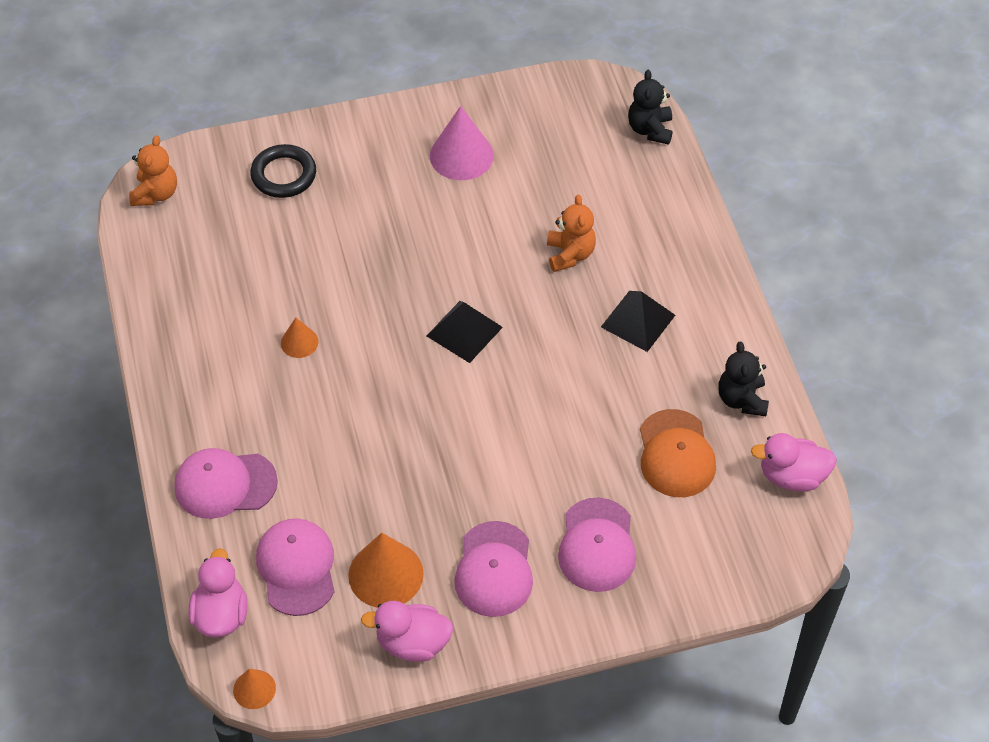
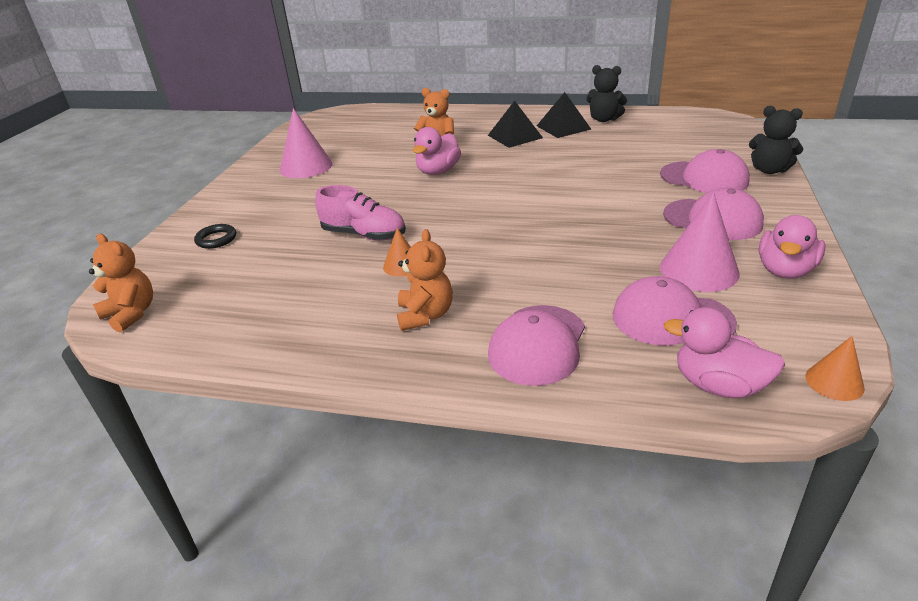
camera: 60 degrees left, 20 degrees down
black ring [250,144,316,198] -> black ring [194,224,236,249], size x0.63
orange cone [348,533,424,608] -> pink cone [660,192,740,292]
black pyramid [427,301,503,363] -> black pyramid moved to [537,92,591,138]
black teddy bear [628,70,673,145] -> black teddy bear moved to [749,106,804,174]
orange cap [640,409,716,497] -> none
pink duck [751,433,837,492] -> pink duck moved to [413,127,461,175]
none -> pink shoe [315,185,406,240]
none -> orange teddy bear [397,229,453,331]

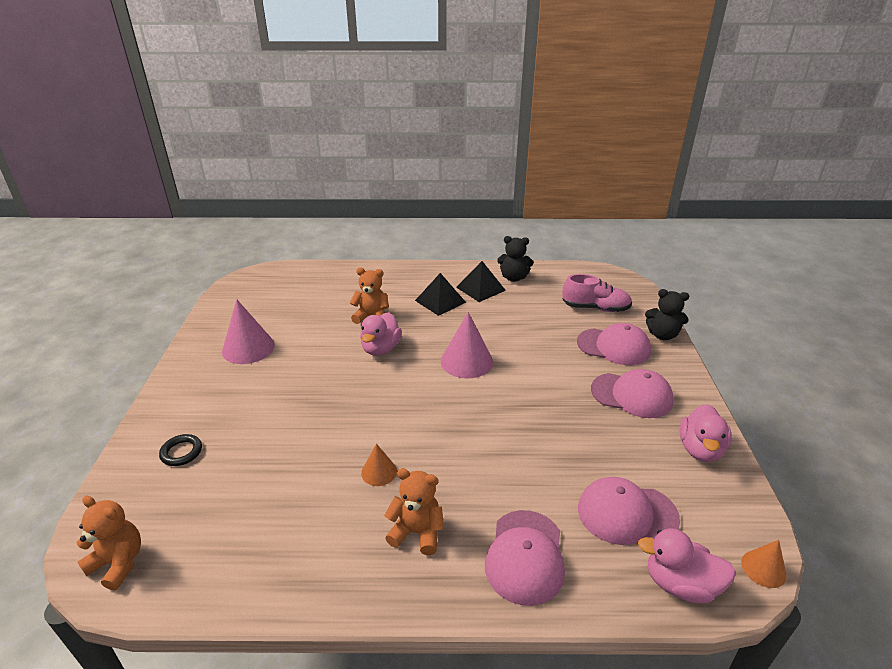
camera: 15 degrees left, 0 degrees up
pink shoe [315,185,406,240] -> pink shoe moved to [562,274,632,312]
orange teddy bear [397,229,453,331] -> orange teddy bear turned 60 degrees counterclockwise [384,468,444,555]
pink cone [660,192,740,292] -> pink cone moved to [441,312,493,378]

